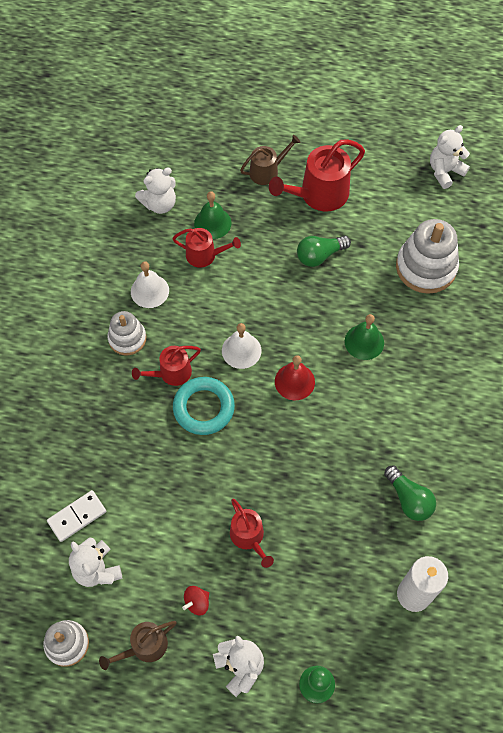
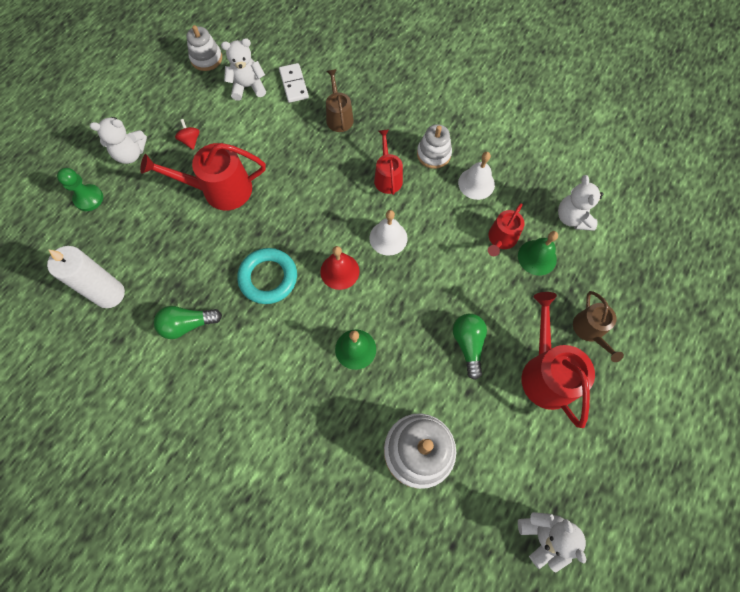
camera: 110 degrees right, 5 degrees up
brown watering can [99,621,177,670] -> brown watering can moved to [326,69,354,132]
turquoise ring [173,377,235,435] -> turquoise ring moved to [237,248,297,304]
red watering can [230,498,274,568] -> red watering can [140,143,266,210], size x1.67

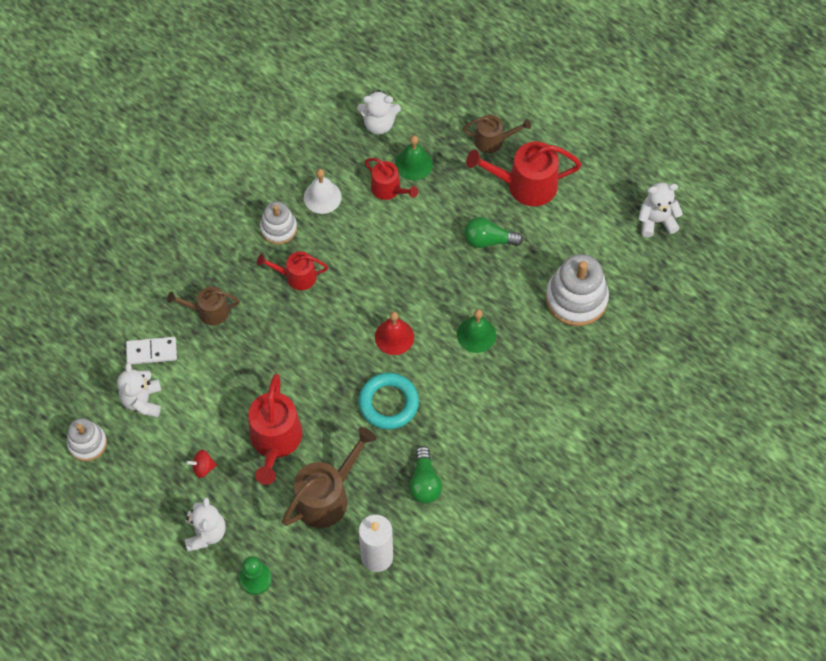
camera: 80 degrees left, 5 degrees down
white bell [369,210,408,256] -> none
none -> brown watering can [282,427,376,528]

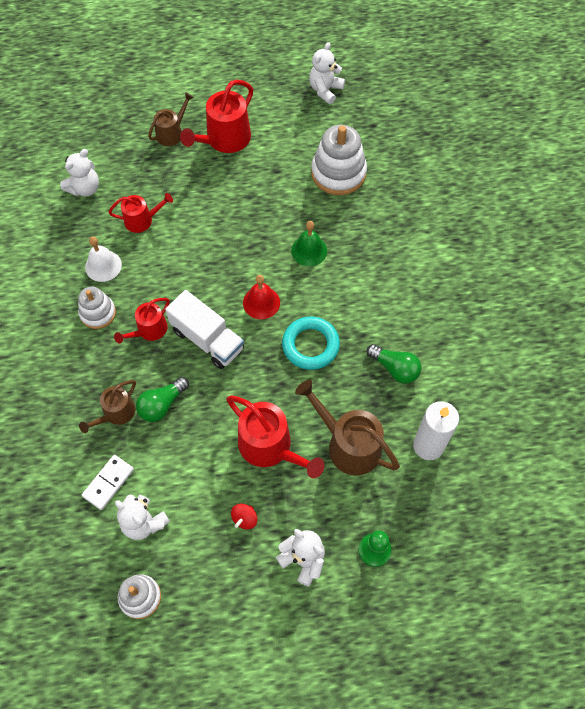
camera: 50 degrees left, 0 degrees up
brown watering can [282,427,376,528] -> brown watering can turned 45 degrees counterclockwise [295,380,400,475]
green bell [395,135,433,180] -> none
green light bulb [464,217,523,248] -> green light bulb moved to [136,377,189,422]
none -> white truck [165,290,244,369]

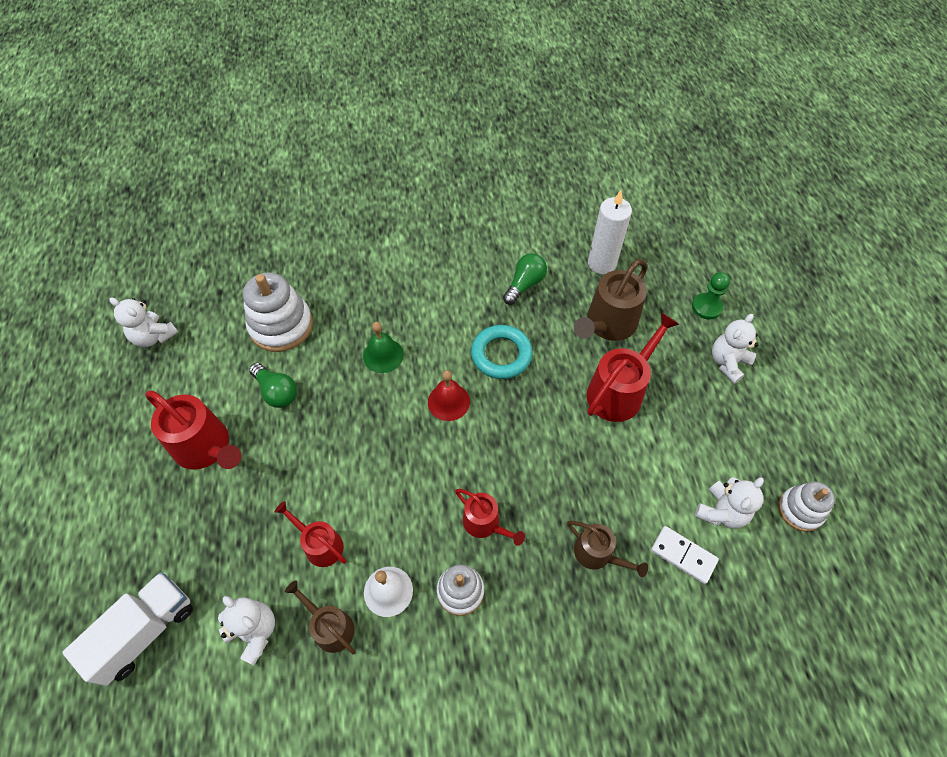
camera: 90 degrees left, 5 degrees down
red watering can [108,193,173,233] -> red watering can turned 45 degrees counterclockwise [275,501,346,567]
green light bulb [136,377,189,422] -> green light bulb moved to [249,363,297,408]
brown watering can [148,92,194,146] -> brown watering can moved to [285,580,356,654]
white truck [165,290,244,369] -> white truck moved to [62,572,193,686]
red spinning top [231,504,257,529] -> none

